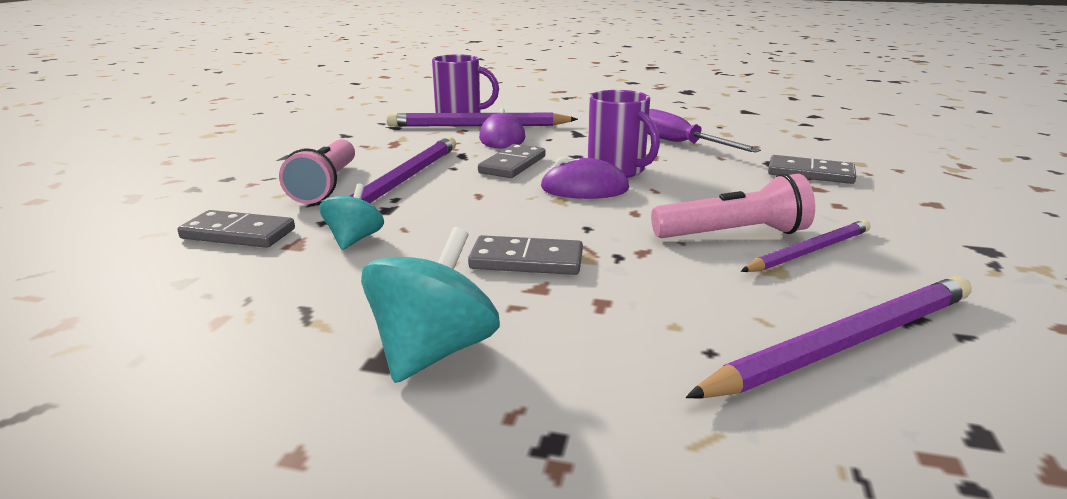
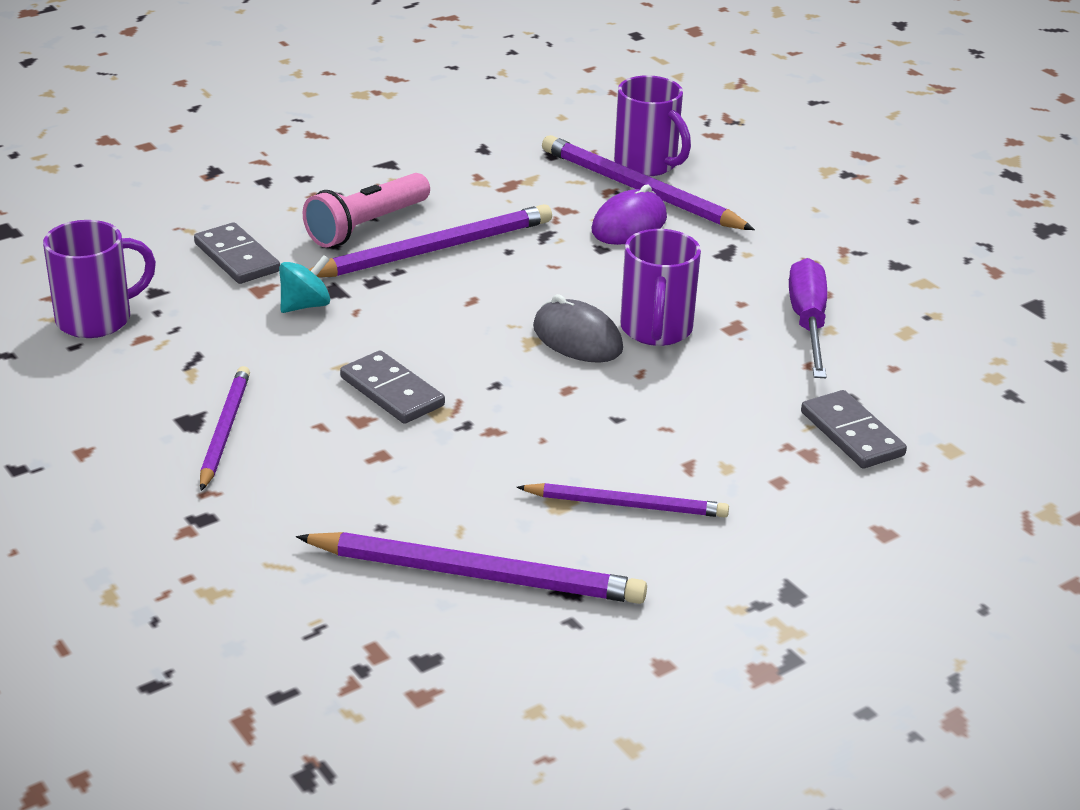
camera: 40 degrees right, 10 degrees up
turquoise spinning top [361,227,500,383] -> purple pencil [200,366,250,491]
grey domino [478,144,546,178] -> none
purple mouse [540,157,629,199] -> grey mouse [533,294,623,363]
pink flashlight [651,173,815,238] -> none
none -> purple mug [43,220,156,338]

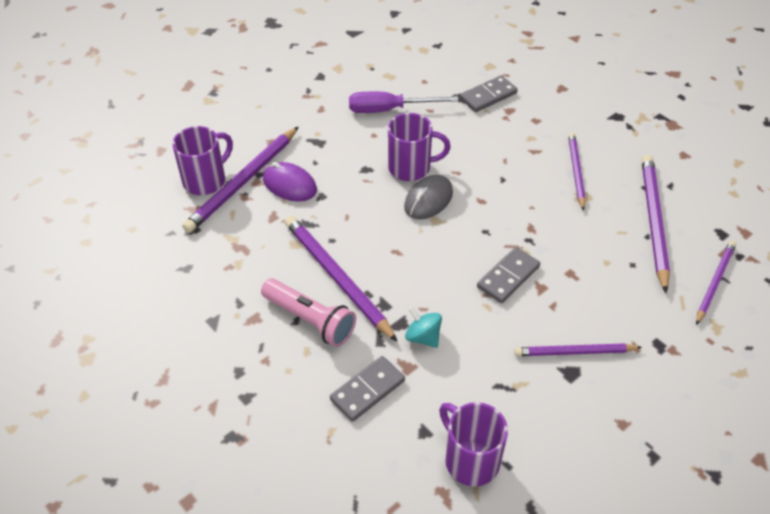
camera: 95 degrees left, 15 degrees up
none -> purple pencil [696,241,736,325]

